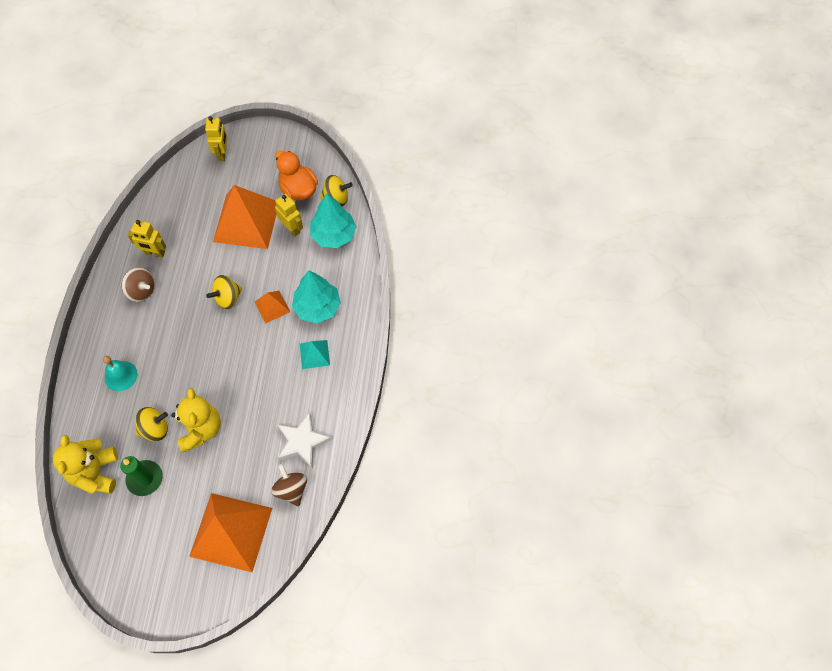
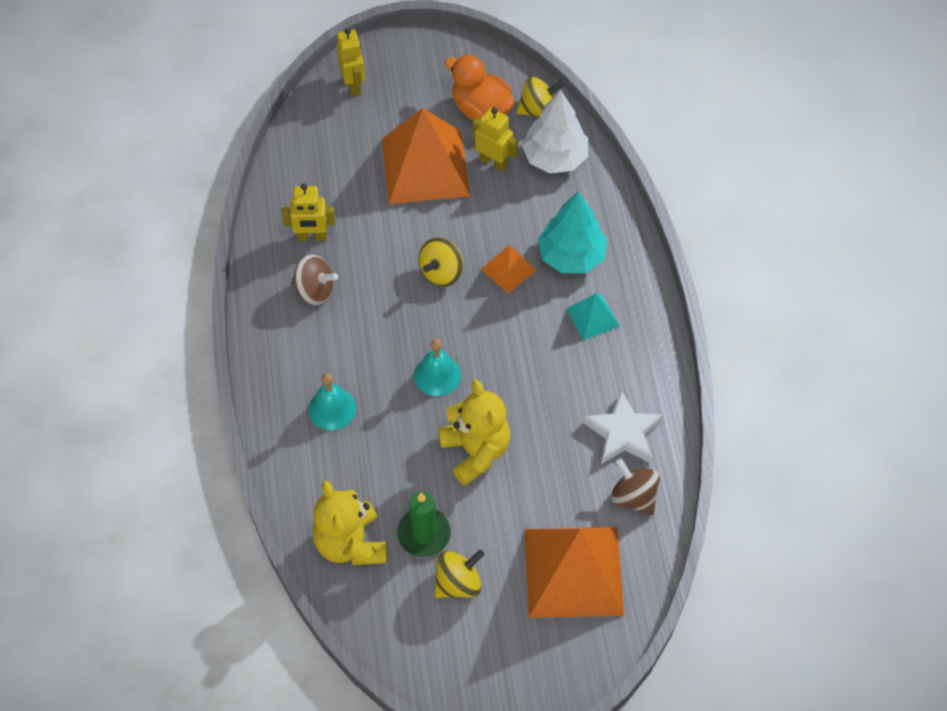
camera: 15 degrees left, 5 degrees down
yellow spinning top [135,407,168,441] -> yellow spinning top moved to [434,549,485,598]
turquoise tree [310,194,356,248] -> white tree [522,90,588,174]
none -> turquoise bell [414,339,461,396]

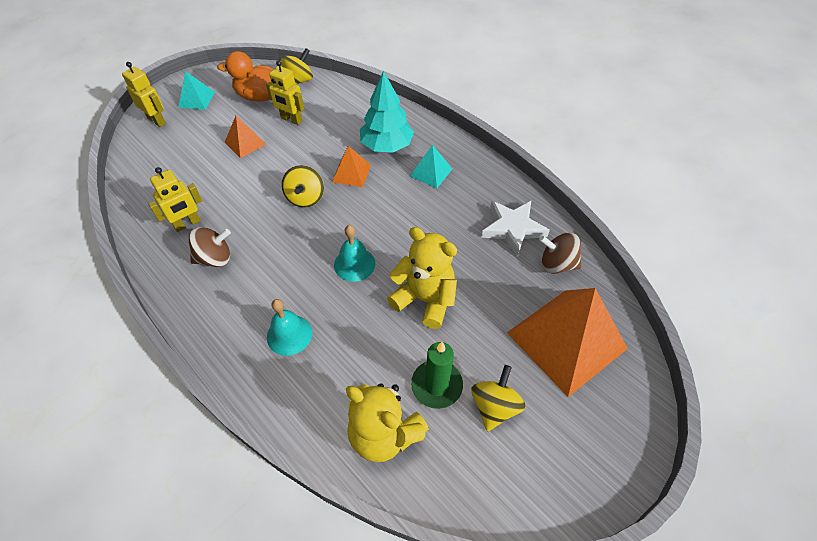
camera: 35 degrees left, 5 degrees down
orange pyramid [382,108,470,204] -> orange pyramid [224,116,266,158], size x0.47
yellow robot [473,107,518,172] -> yellow robot turned 150 degrees counterclockwise [266,61,304,125]
white tree [522,90,588,174] -> none
none -> turquoise pyramid [178,71,215,110]

